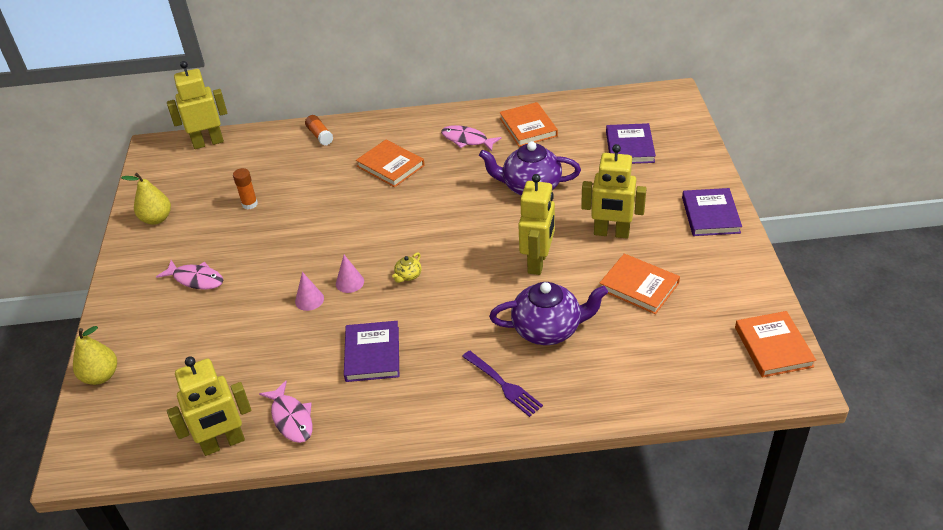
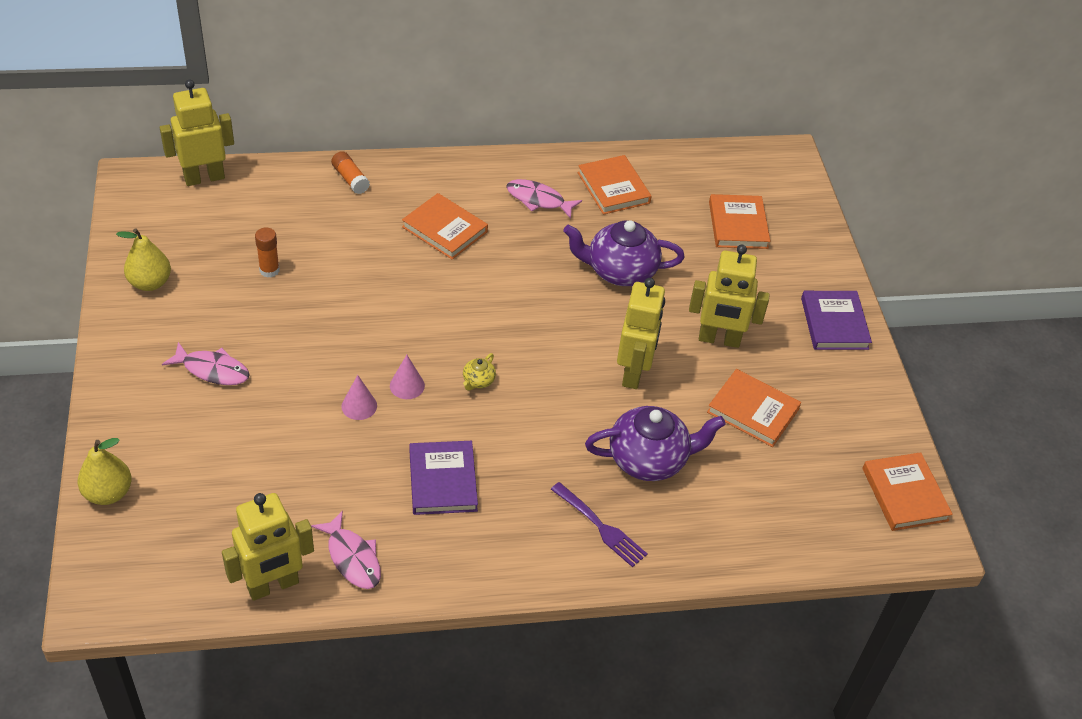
camera: 10 degrees left, 5 degrees up
purple book [606,123,656,164] -> orange book [709,194,771,249]

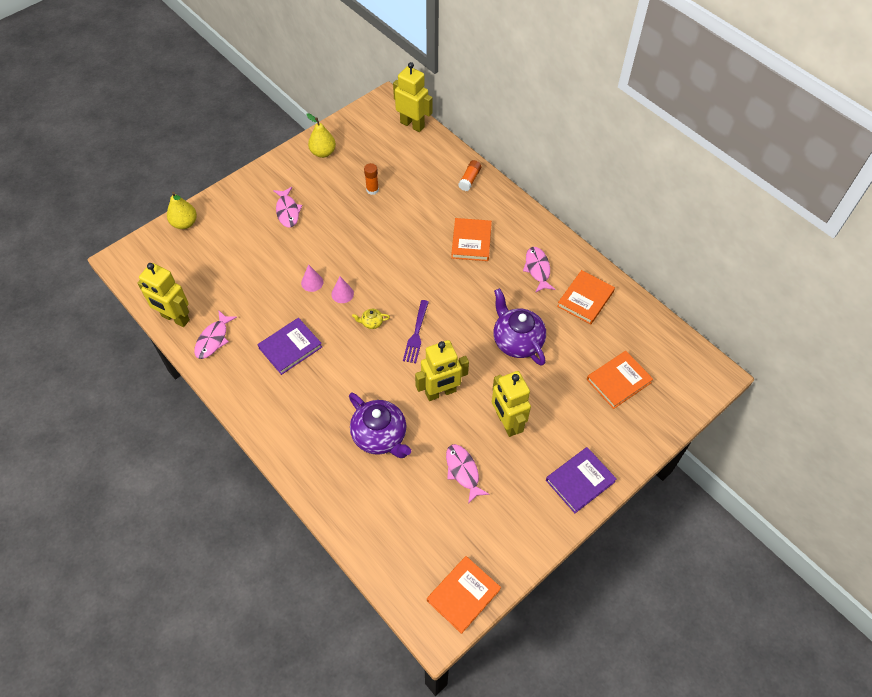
camera: 60 degrees right, 10 degrees up
purple fork [551,482,647,567] -> purple fork moved to [403,300,429,363]
orange book [707,369,801,447] -> pink fish [446,444,490,504]

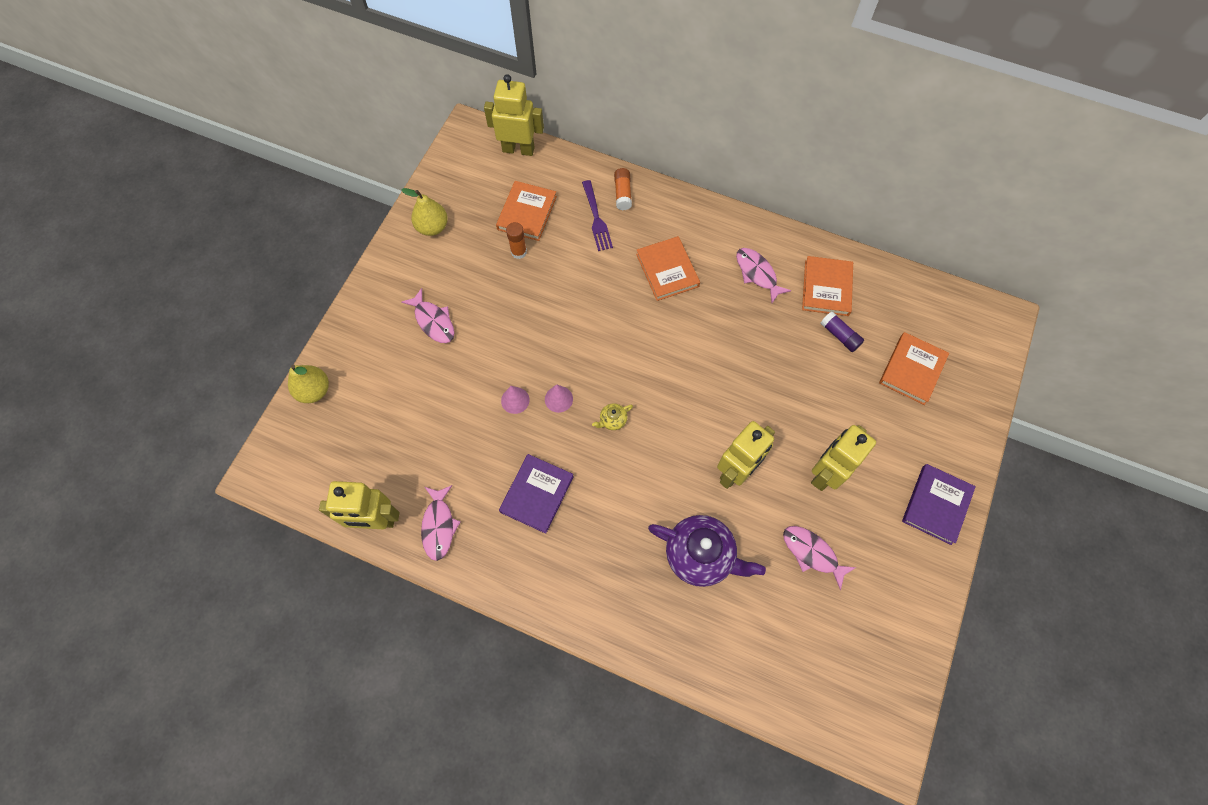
camera: 25 degrees left, 10 degrees up
purple fork [403,300,429,363] -> purple fork moved to [582,180,613,251]
orange book [427,556,501,634] -> orange book moved to [496,181,557,241]
yellow robot [492,371,531,437] -> yellow robot turned 90 degrees clockwise [811,425,876,491]
purple teapot [493,288,546,366] -> none
none -> purple glue stick [820,311,864,352]

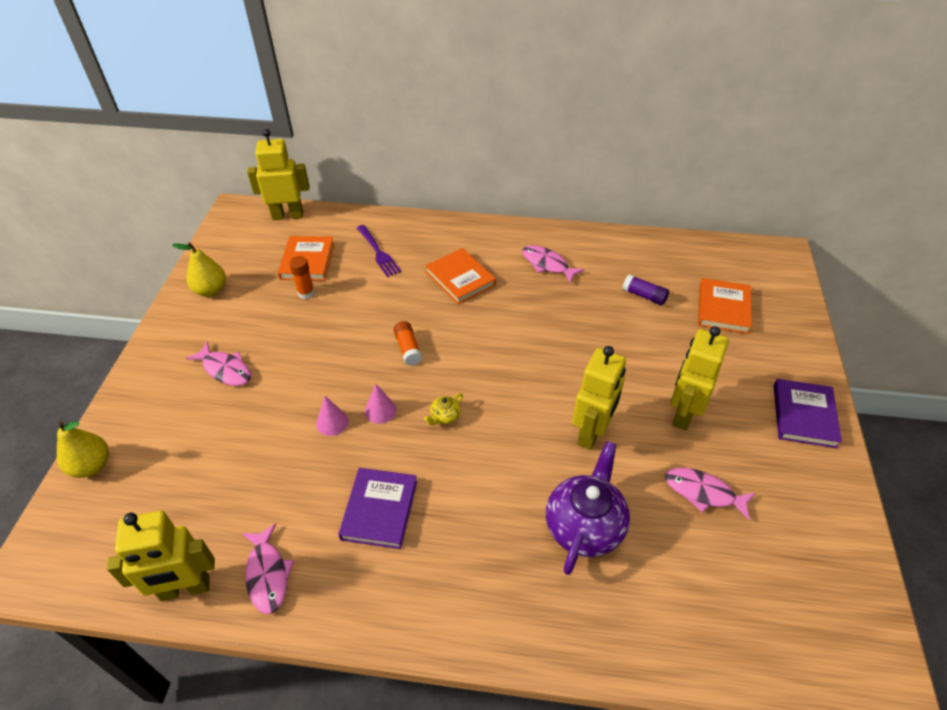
camera: 15 degrees left, 20 degrees down
orange glue stick [614,168,632,210] -> orange glue stick moved to [393,321,422,366]
purple teapot [648,515,766,587] -> purple teapot turned 75 degrees counterclockwise [546,441,630,575]
orange book [802,256,853,316] -> none

